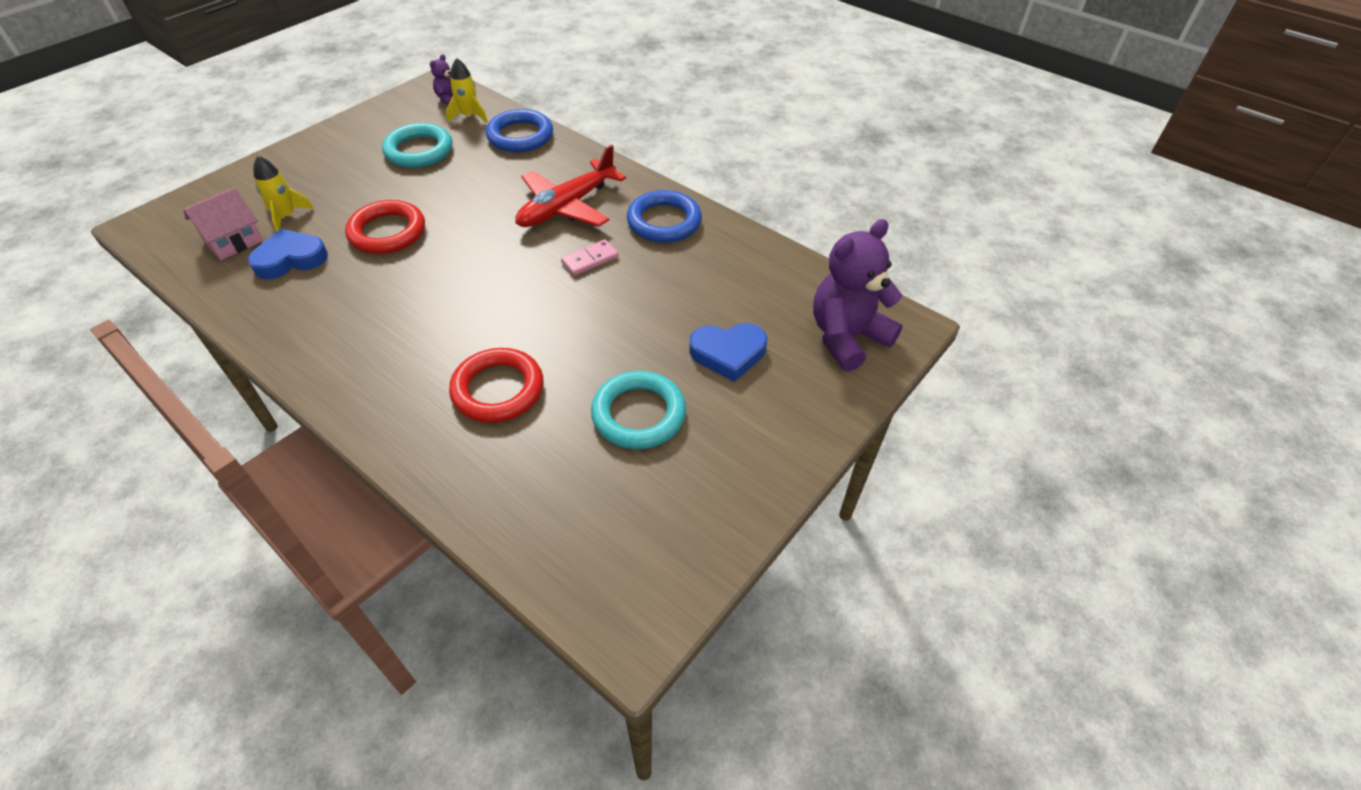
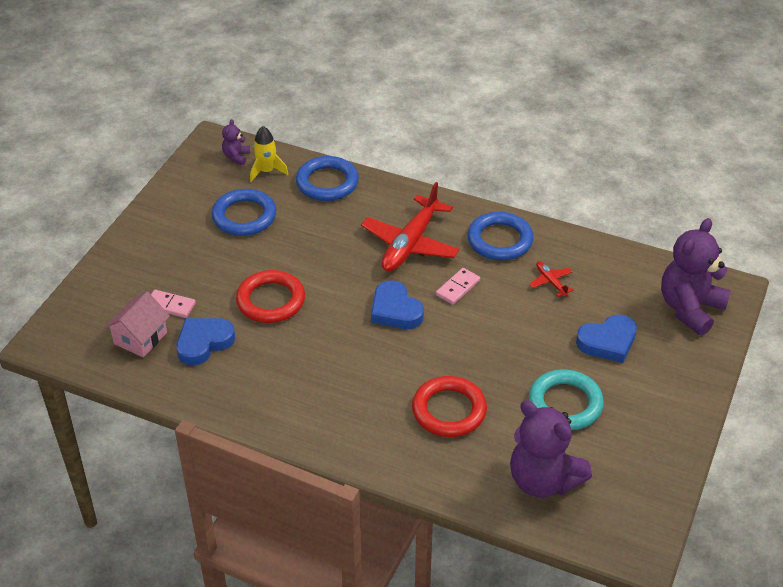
camera: 15 degrees left, 5 degrees down
yellow rocket [253,156,314,232] -> pink domino [151,290,196,318]
turquoise ring [382,123,452,168] -> blue ring [212,189,276,236]
none -> blue heart [371,280,424,329]
none -> purple teddy bear [510,400,592,497]
none -> red plane [529,261,574,297]

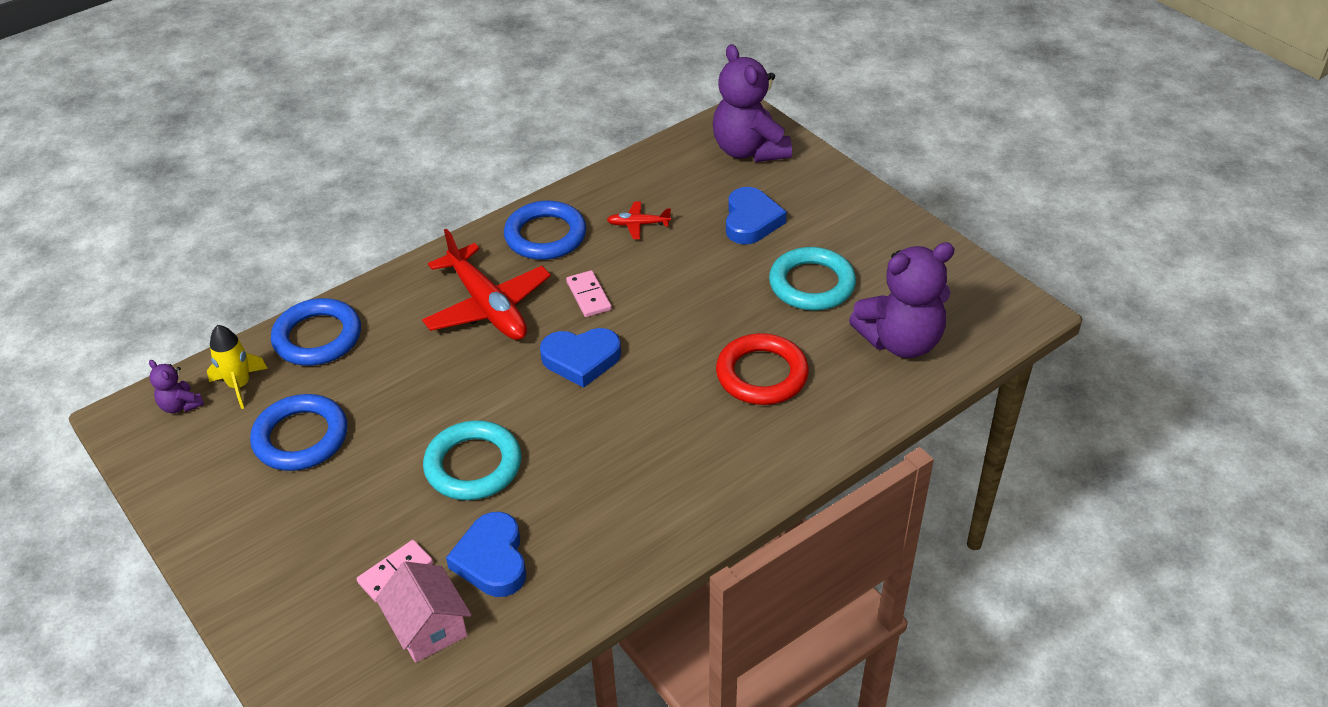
camera: 60 degrees left, 0 degrees up
red ring [236,270,305,323] -> turquoise ring [423,420,522,500]

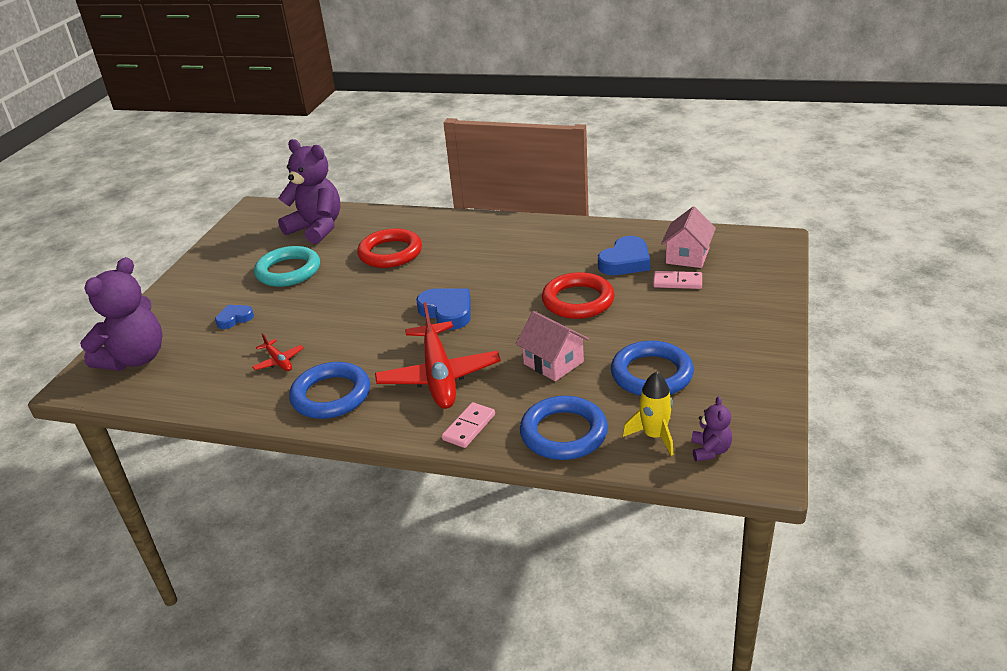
camera: 125 degrees left, 10 degrees down
red plane [422,229,551,340] -> red plane turned 150 degrees clockwise [375,302,501,409]
turquoise ring [423,420,522,500] -> red ring [542,272,615,319]
pink domino [566,270,612,317] -> pink domino moved to [442,402,495,448]
blue heart [726,187,787,244] -> blue heart [215,305,254,329], size x0.60
none -> pink house [516,311,589,381]

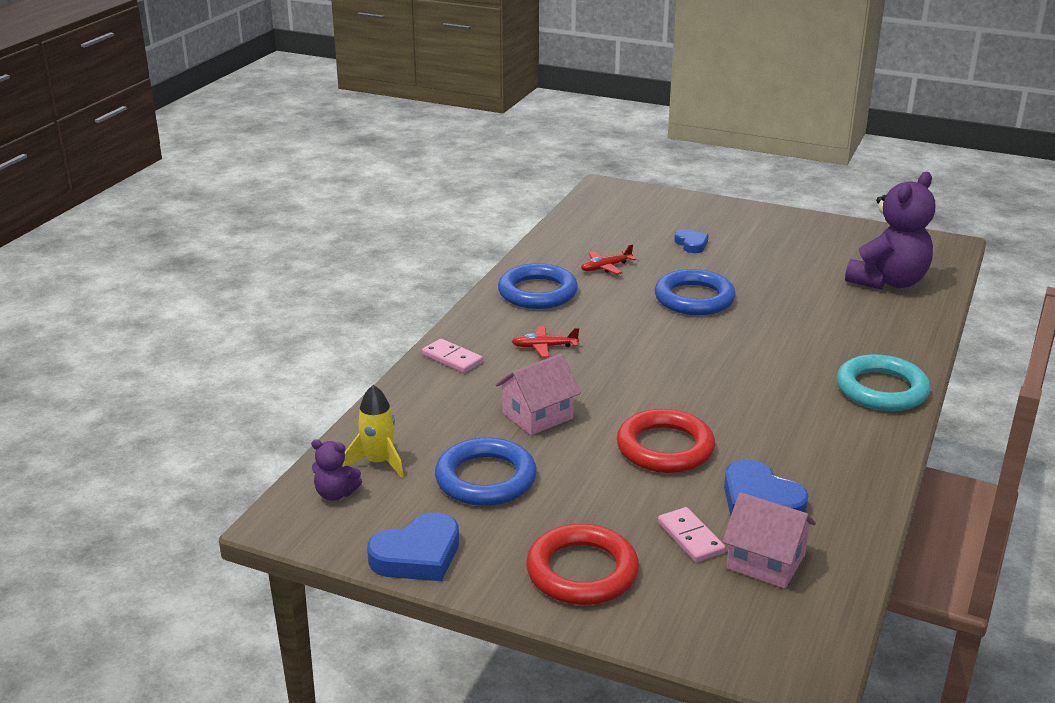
camera: 95 degrees right, 5 degrees down
purple teddy bear [80,257,163,371] -> none
turquoise ring [254,246,320,287] -> turquoise ring moved to [837,354,931,411]
red ring [357,228,422,268] -> red ring moved to [526,524,639,605]
red plane [375,302,501,409] -> red plane [512,326,579,358], size x0.45
blue heart [416,288,470,330] -> blue heart moved to [367,512,459,581]
blue ring [520,396,608,460] -> blue ring moved to [655,269,736,315]
pink domino [653,271,702,289] -> pink domino turned 45 degrees counterclockwise [658,507,726,562]

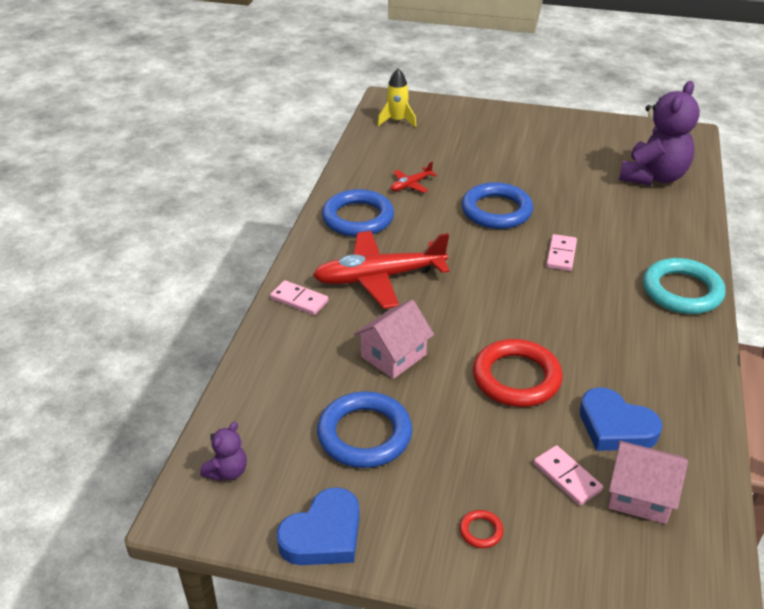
camera: 10 degrees left, 10 degrees up
purple teddy bear [311,439,362,501] -> purple teddy bear turned 60 degrees counterclockwise [200,422,247,481]
yellow rocket [344,385,404,478] -> yellow rocket moved to [377,69,416,128]
red plane [512,326,579,358] -> red plane [313,231,450,309], size x2.23
red ring [526,524,639,605] -> red ring [459,510,504,548], size x0.42
blue heart [674,229,709,253] -> none
none -> pink domino [546,234,577,271]

